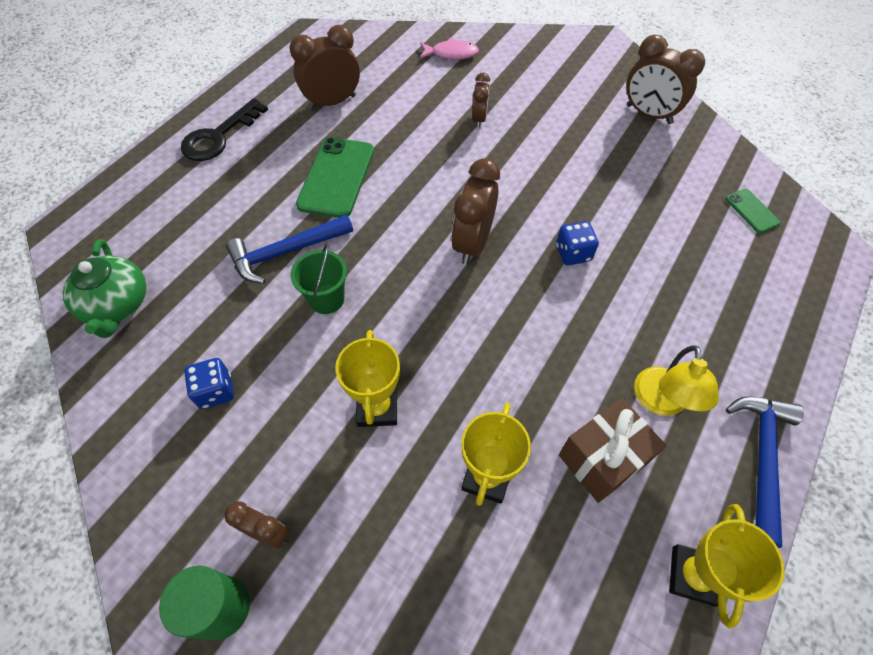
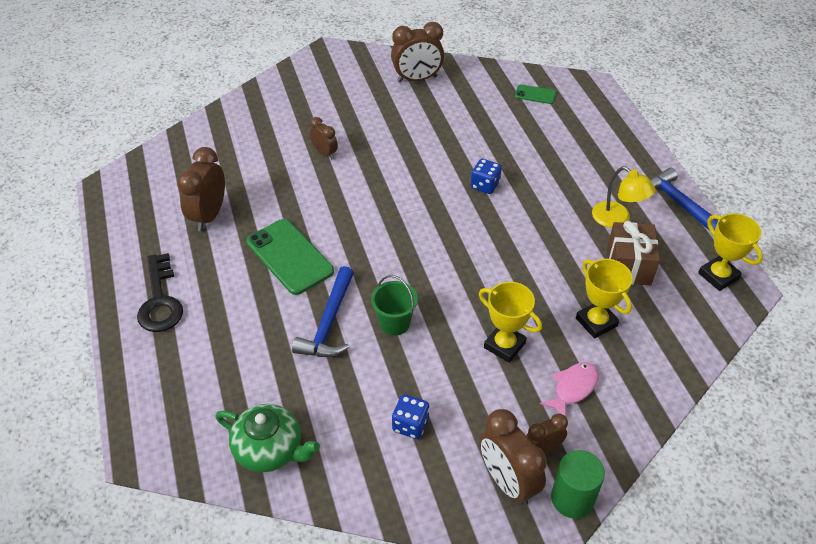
camera: 50 degrees left, 10 degrees down
pink fish [420,38,479,60] -> pink fish moved to [540,362,599,417]
brown clock [451,158,500,265] -> brown clock moved to [480,409,547,506]

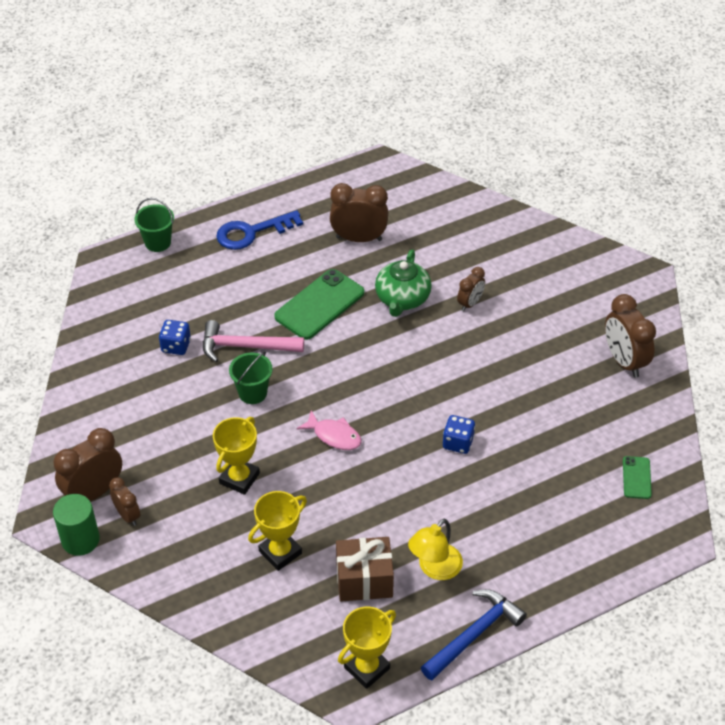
camera: 80 degrees right, 0 degrees up
black key [137,253,183,332] -> blue key [216,210,303,250]
green teapot [215,404,320,472] -> green teapot moved to [375,250,432,317]
blue hammer [292,266,354,357] -> pink hammer [203,320,304,362]
blue dice [392,394,429,439] -> blue dice moved to [159,320,191,355]
pink fish [540,362,599,417] -> pink fish moved to [297,411,362,450]
none -> green bucket [134,198,174,252]

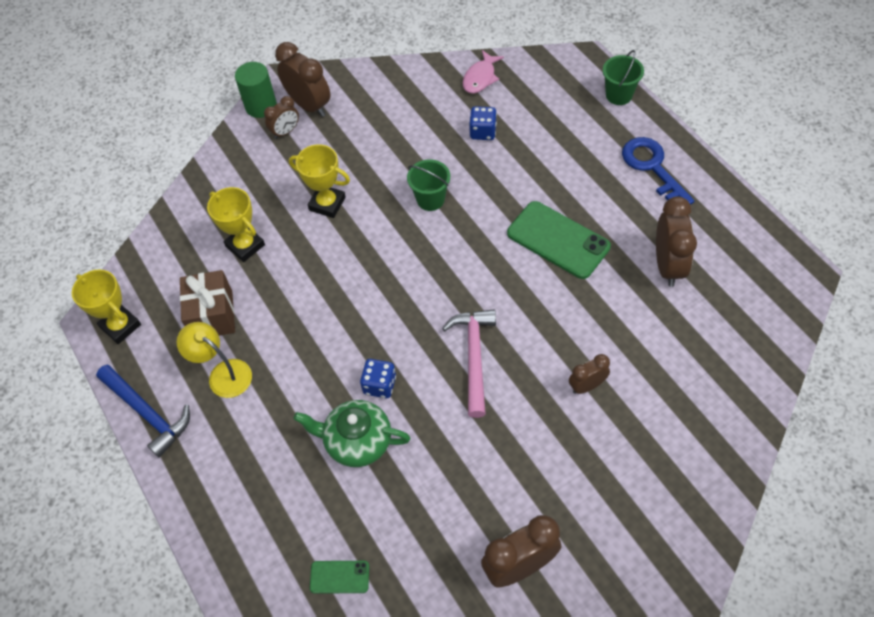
camera: 90 degrees right, 10 degrees up
pink hammer [203,320,304,362] -> pink hammer moved to [442,309,496,418]
pink fish [297,411,362,450] -> pink fish moved to [463,50,504,94]
green teapot [375,250,432,317] -> green teapot moved to [294,400,410,467]
brown clock [457,267,485,311] -> brown clock turned 120 degrees clockwise [569,354,610,394]

